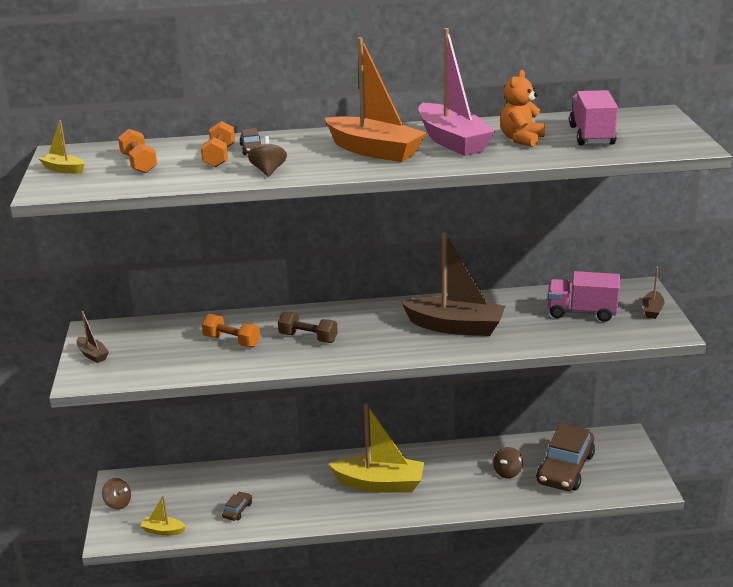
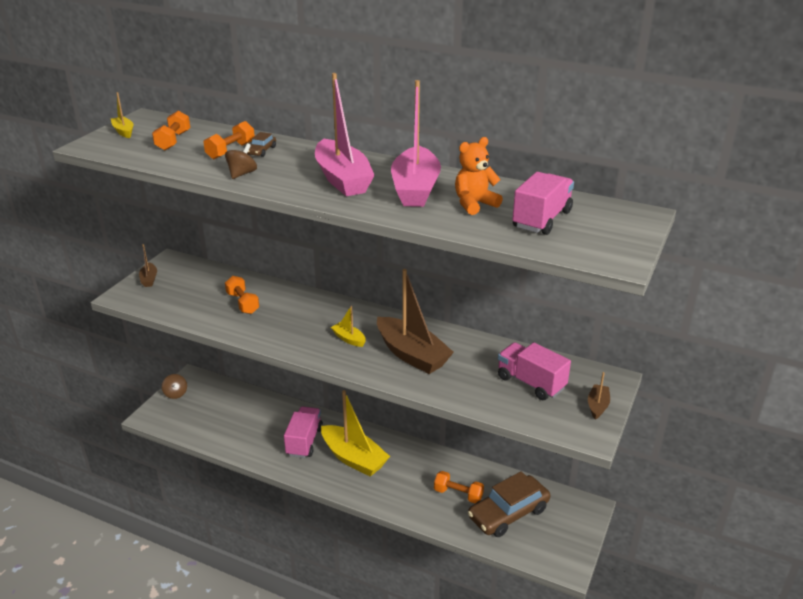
camera: 30 degrees right, 5 degrees up
yellow boat [141,495,186,536] -> yellow boat moved to [331,306,366,347]
brown car [222,492,252,521] -> none
brown dumbbell [278,312,338,343] -> none
orange boat [325,37,427,162] -> pink boat [315,73,375,196]
brown spinning top [493,447,523,478] -> orange dumbbell [434,471,484,503]
brown boat [642,267,665,319] -> brown boat turned 150 degrees clockwise [588,372,610,420]
none -> pink truck [284,406,323,458]

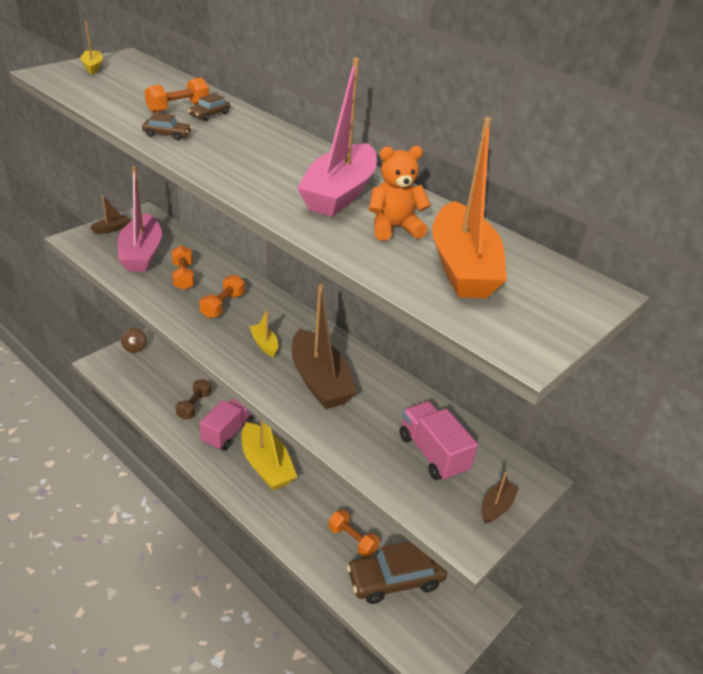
camera: 15 degrees right, 5 degrees up
brown boat [139,244,157,287] -> brown boat turned 135 degrees counterclockwise [90,195,131,234]
orange dumbbell [152,111,190,150] -> orange dumbbell moved to [199,275,245,318]
brown spinning top [225,143,257,179] -> brown car [142,113,192,140]
pink boat [315,73,375,196] -> pink boat moved to [118,166,162,272]
pink truck [512,172,574,235] -> orange boat [432,117,507,298]
none -> brown dumbbell [175,379,211,420]

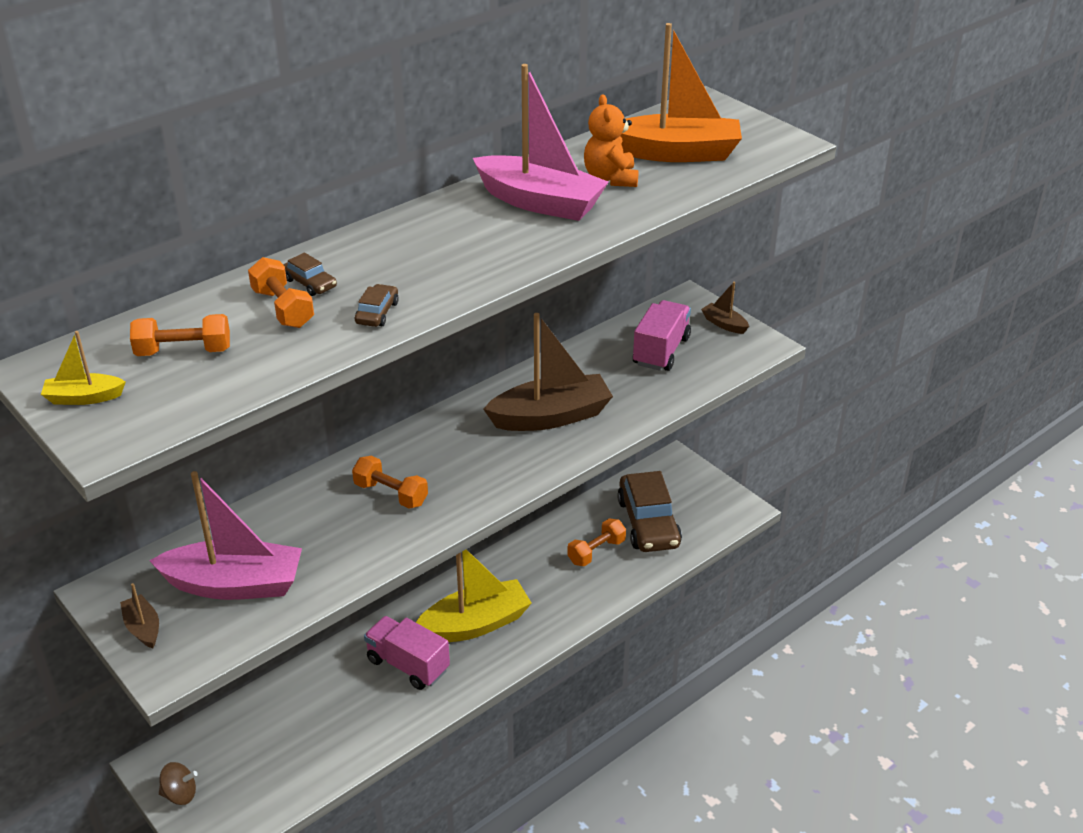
camera: 80 degrees left, 0 degrees up
orange dumbbell [172,245,194,290] -> orange dumbbell moved to [130,314,230,356]
brown dumbbell [175,379,211,420] -> none
yellow boat [250,310,278,357] -> none
pink truck [400,401,478,481] -> pink truck turned 135 degrees clockwise [633,300,691,371]

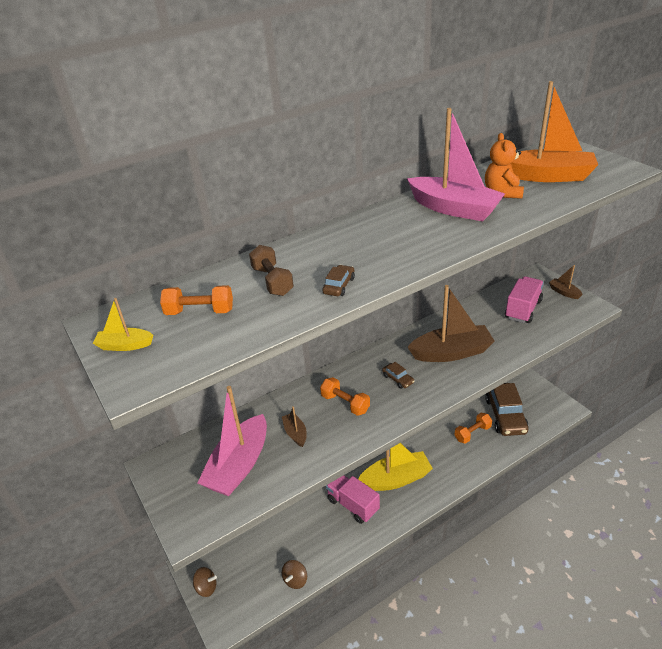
camera: 10 degrees right, 0 degrees up
brown boat [120,583,159,648] -> brown boat moved to [282,406,307,447]
pink boat [149,471,302,600] -> pink boat turned 105 degrees clockwise [197,386,267,496]
orange dumbbell [248,257,314,328] -> brown dumbbell [249,245,294,296]
brown car [283,252,337,296] -> brown car moved to [382,362,414,389]
none -> brown spinning top [282,560,307,589]

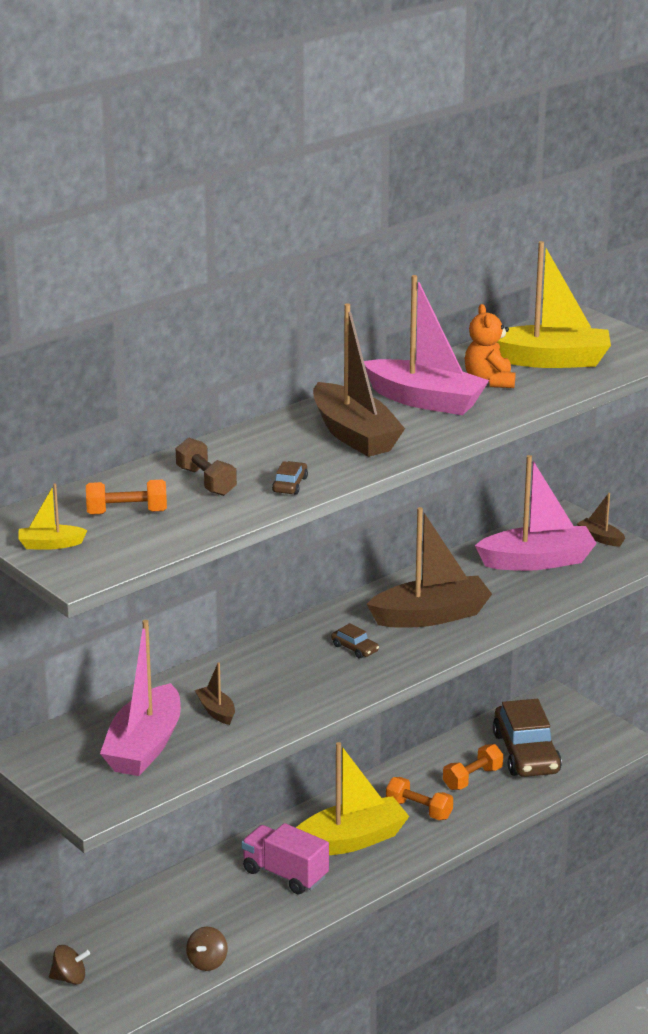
camera: 10 degrees left, 10 degrees down
orange dumbbell [320,377,370,416] -> orange dumbbell moved to [386,777,453,820]
pink truck [505,276,544,323] -> pink boat [475,455,597,571]
orange boat [511,81,598,182] -> yellow boat [497,241,611,368]
none -> brown boat [313,303,405,457]

